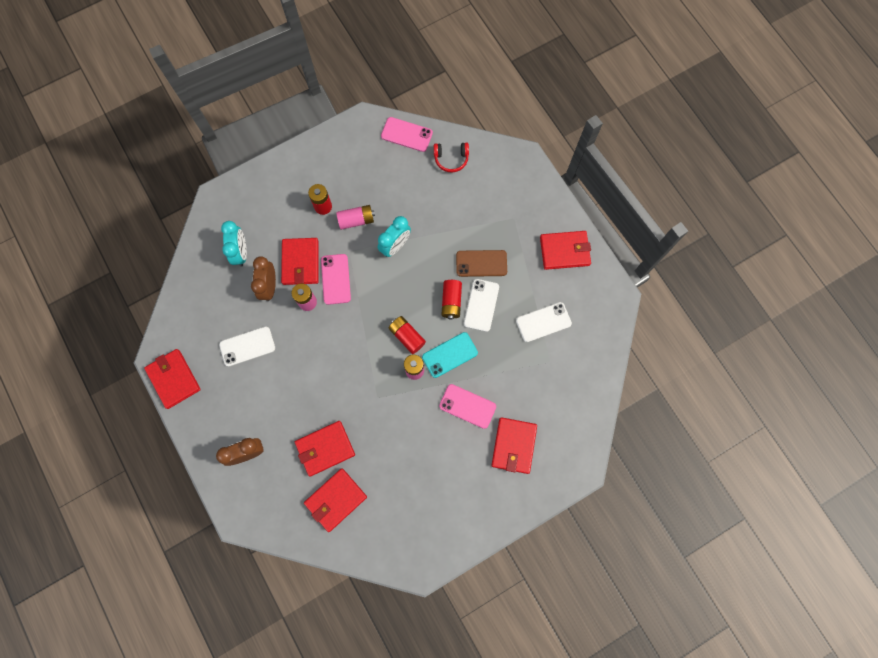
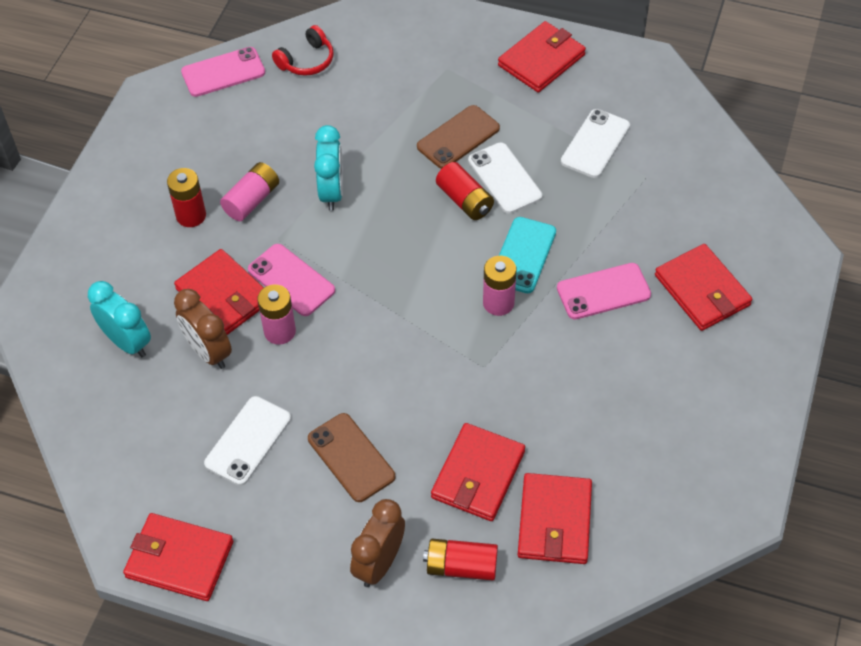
camera: 40 degrees left, 20 degrees down
red battery [389,316,426,354] -> red battery moved to [423,539,498,580]
none -> brown phone [308,413,395,502]

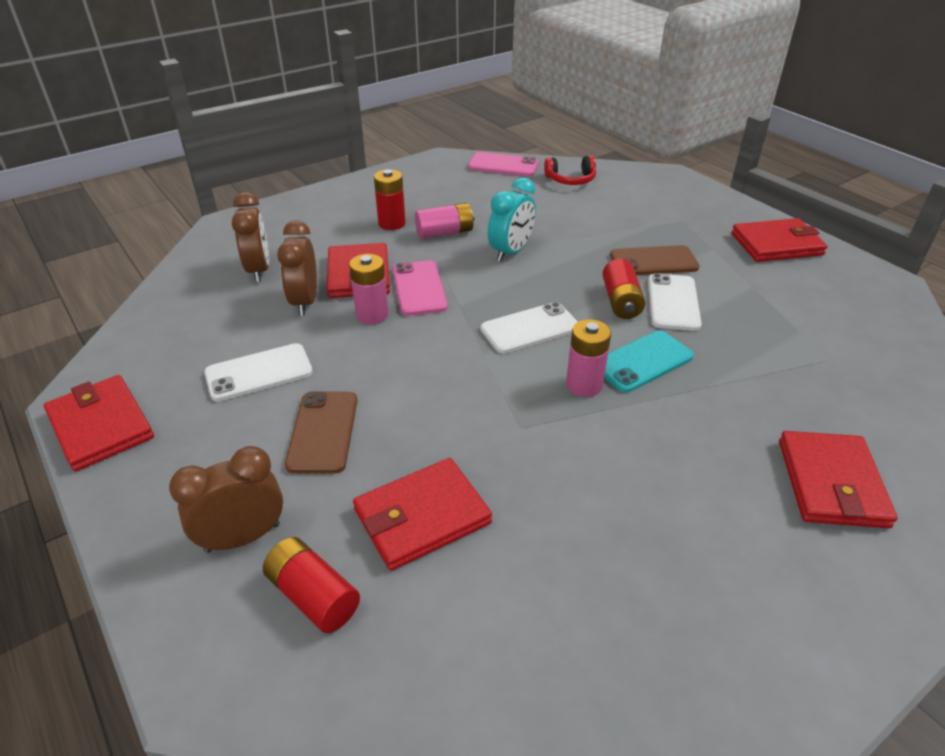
camera: 35 degrees right, 15 degrees down
turquoise clock [88,281,151,357] -> brown clock [232,192,269,282]
red wallet [518,473,592,564] -> none
pink phone [557,263,651,320] -> none
white phone [561,109,630,178] -> white phone moved to [481,302,578,354]

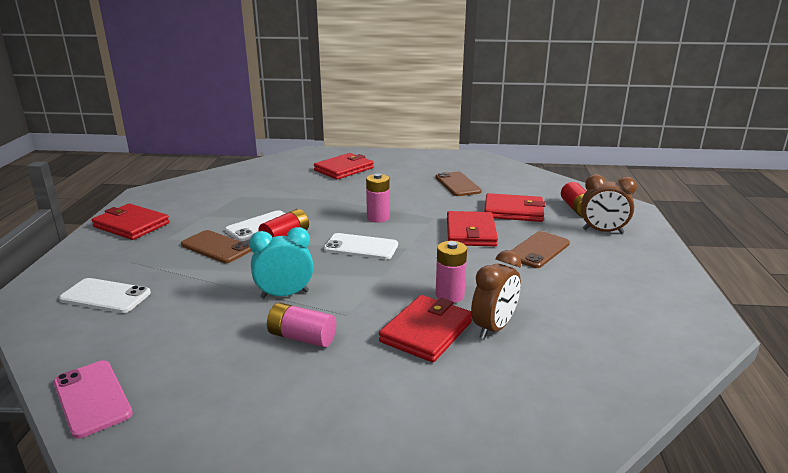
camera: 140 degrees left, 15 degrees down
red wallet [44,375,154,472] -> red wallet moved to [447,211,498,246]
white phone [204,343,313,401] -> white phone moved to [59,278,151,313]
brown clock [232,192,269,282] -> none
red battery [374,169,406,230] -> none
pink phone [393,260,448,316] -> none
red headphones [544,155,596,185] -> none
turquoise phone [604,330,694,393] -> none
none -> brown phone [436,172,482,196]

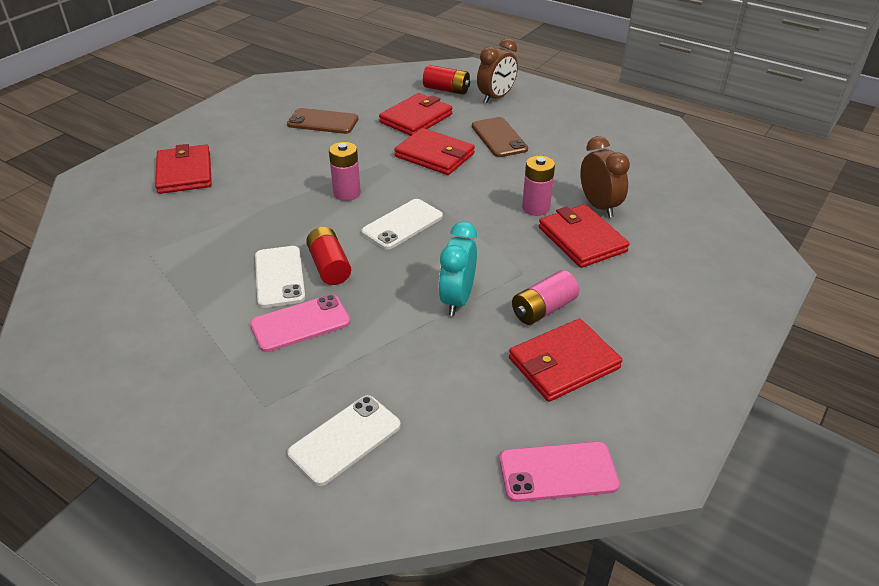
camera: 60 degrees left, 15 degrees up
red wallet [92,204,170,240] -> red wallet moved to [509,319,622,402]
brown phone [181,230,252,263] -> pink phone [250,294,350,352]

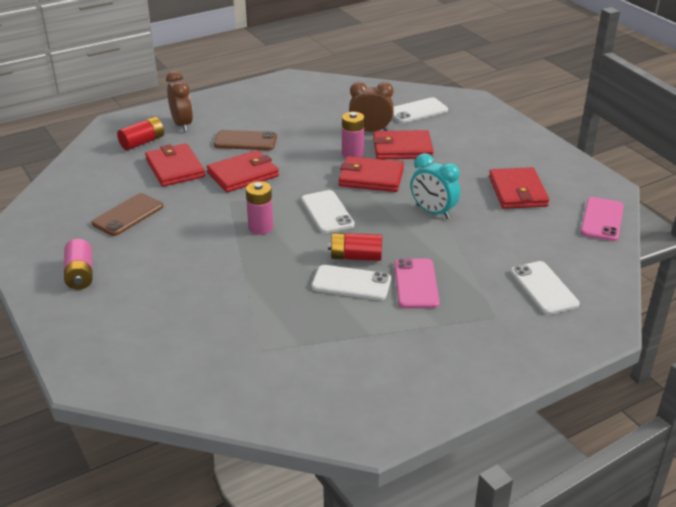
camera: 65 degrees left, 5 degrees down
red wallet [155,144,212,194] -> red wallet moved to [339,156,404,192]
pink battery [512,270,579,325] -> pink battery moved to [64,239,93,290]
none -> white phone [393,97,448,123]

